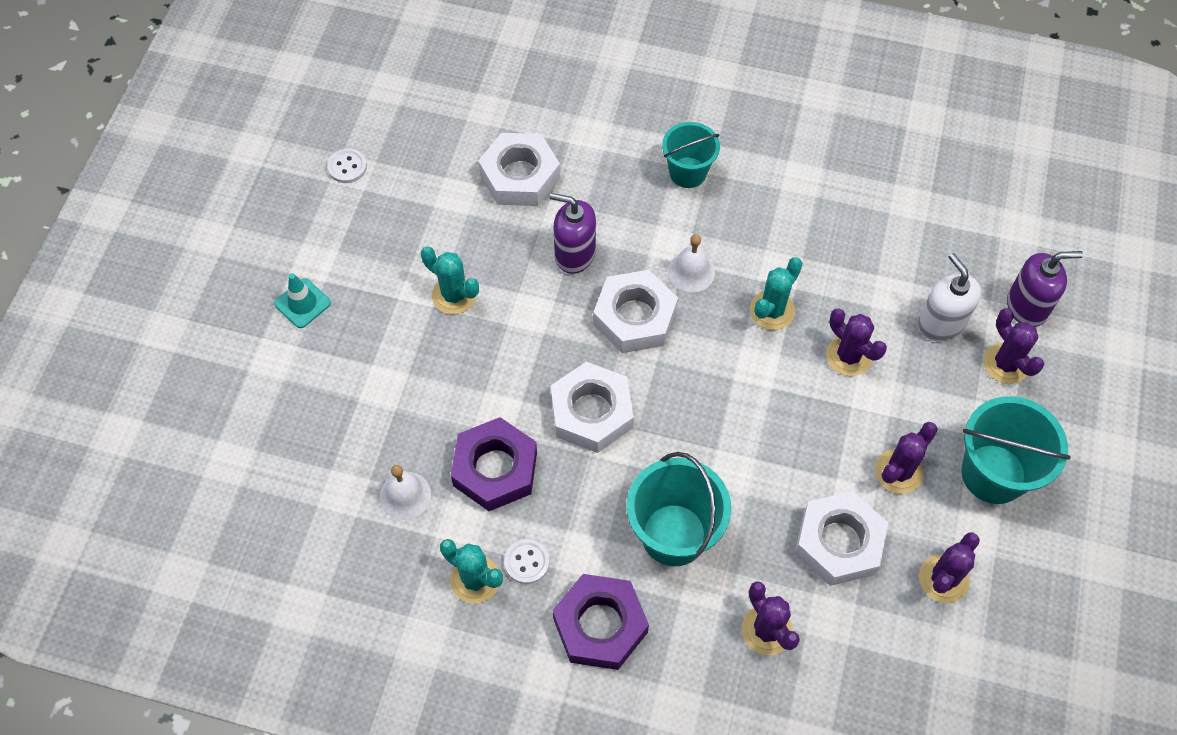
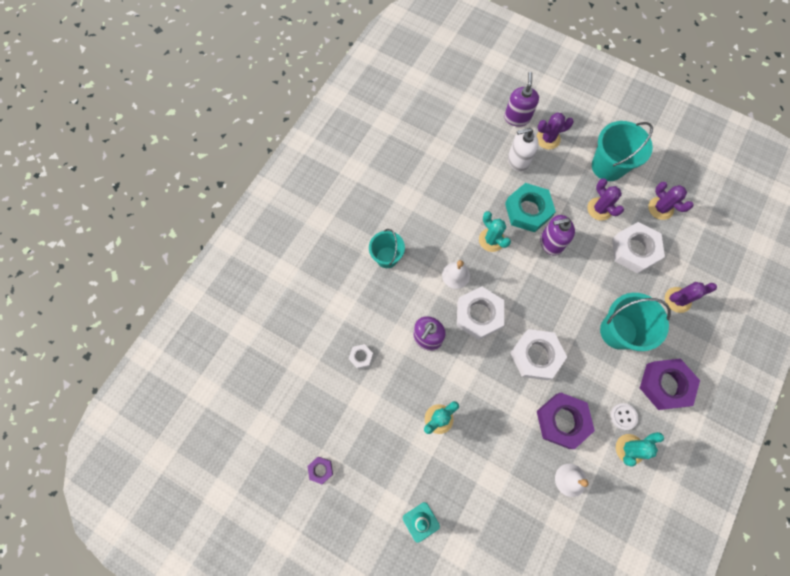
camera: 75 degrees left, 10 degrees up
white button [327,149,367,183] -> purple nut [307,457,333,484]
white nut [478,133,560,206] -> white nut [349,344,373,369], size x0.47
purple cactus [826,309,887,376] -> turquoise nut [505,183,556,232]
none -> purple soap dispenser [540,215,575,256]

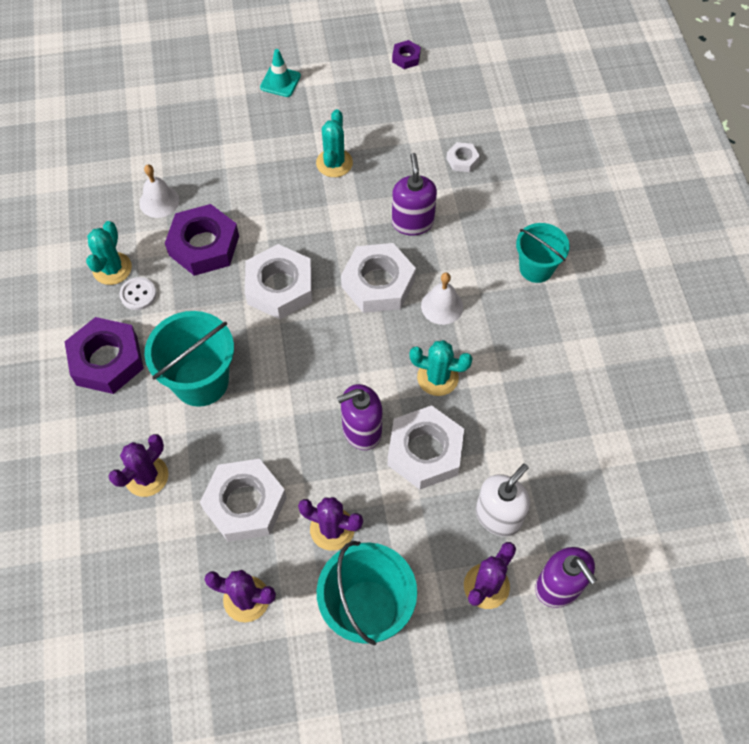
camera: 140 degrees right, 10 degrees down
turquoise nut [505,183,556,232] -> white nut [388,405,464,489]
purple soap dispenser [540,215,575,256] -> purple soap dispenser turned 150 degrees counterclockwise [337,384,382,450]

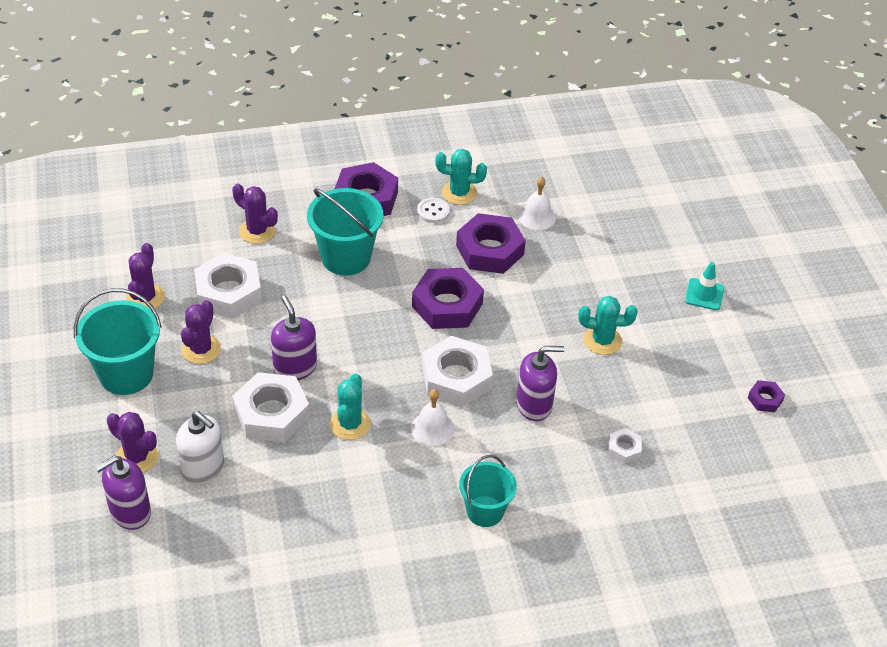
camera: 85 degrees right, 15 degrees down
white nut [245,244,312,319] -> purple nut [412,268,484,329]

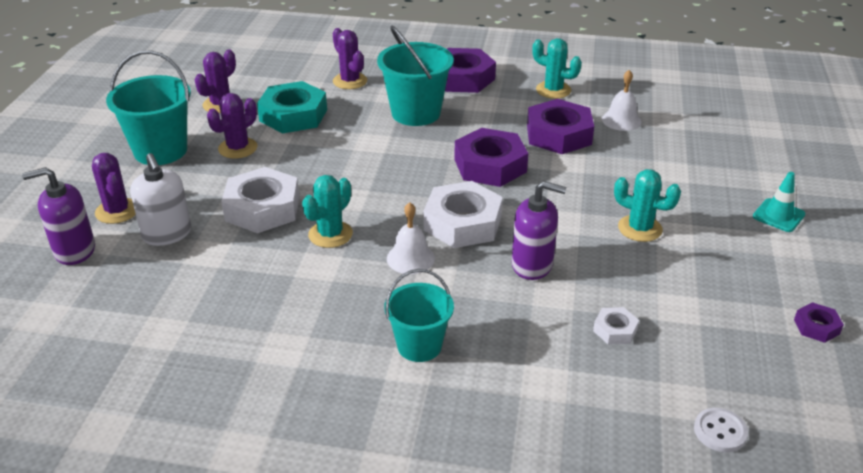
camera: 25 degrees right, 10 degrees down
white nut [194,253,262,319] -> turquoise nut [257,81,327,133]
purple soap dispenser [271,296,317,380] -> none
white button [417,198,450,223] -> white button moved to [694,408,748,452]

